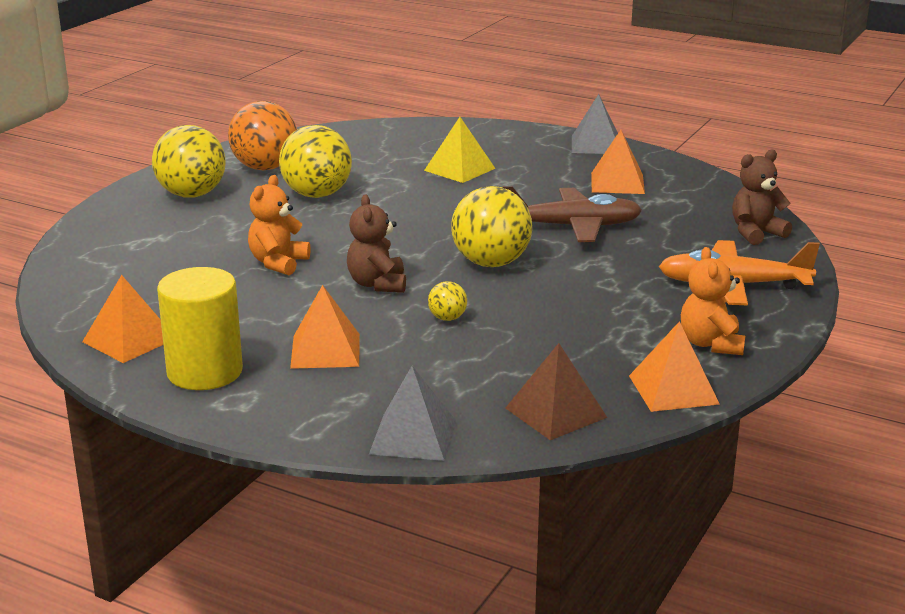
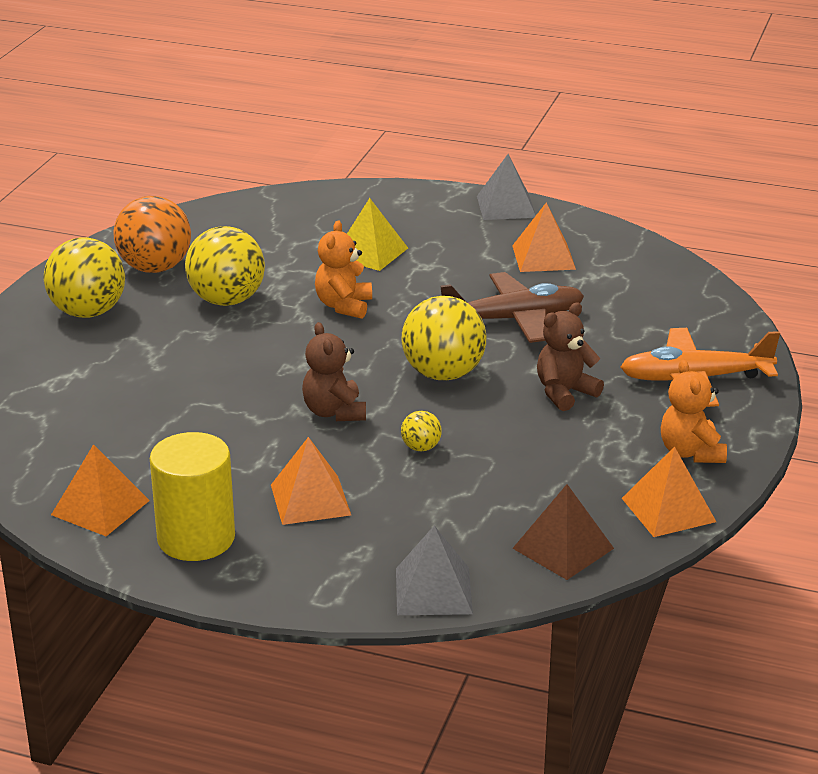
camera: 10 degrees left, 5 degrees up
orange teddy bear [248,175,310,275] -> orange teddy bear moved to [315,221,372,319]
brown teddy bear [732,149,792,245] -> brown teddy bear moved to [537,303,604,411]

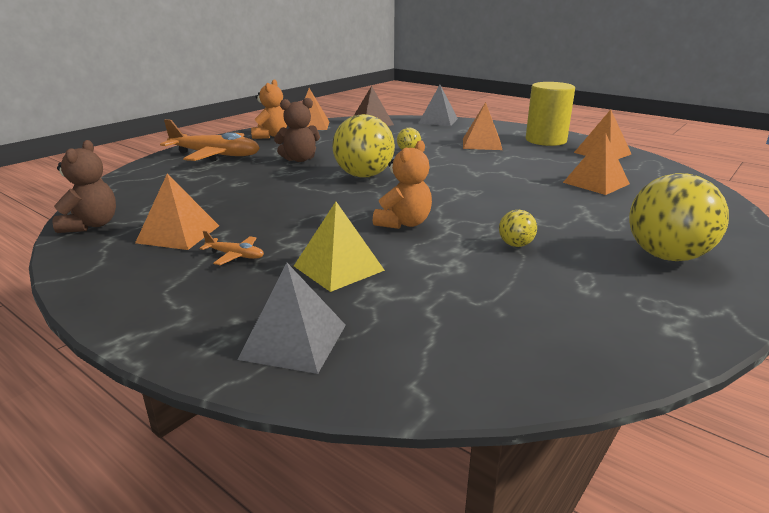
camera: 160 degrees left, 5 degrees down
orange ball [113,196,191,273] -> none
yellow ball [185,226,265,306] -> yellow ball [499,210,537,247], size x0.45
brown teddy bear [302,322,366,421] -> brown teddy bear moved to [52,140,116,233]
brown plane [441,272,584,343] -> none
grey pyramid [477,154,536,220] -> grey pyramid moved to [237,263,346,374]
none -> orange plane [199,231,264,265]
none -> orange pyramid [563,133,630,195]

